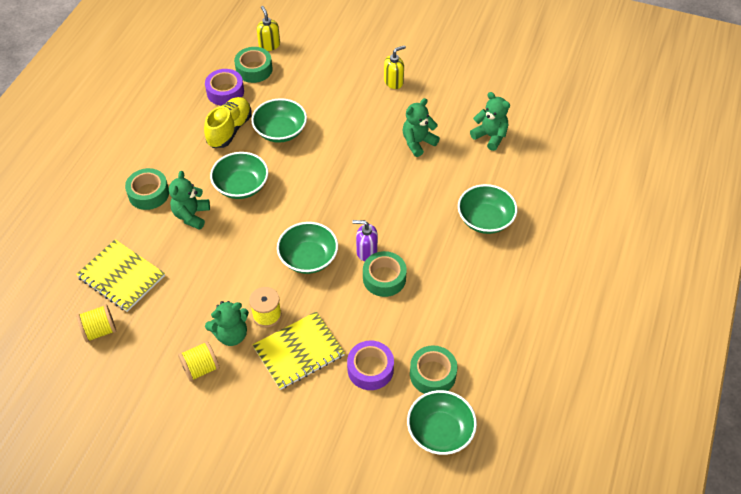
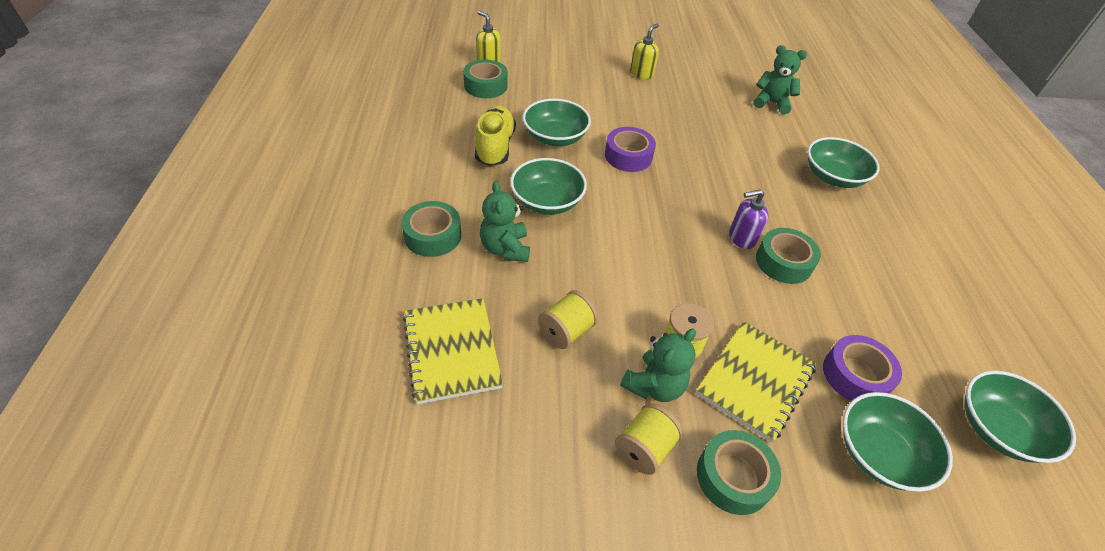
camera: 25 degrees left, 5 degrees down
yellow notebook [76,239,165,312] -> yellow notebook turned 60 degrees clockwise [403,298,503,404]
yellow spool [76,304,116,342] -> yellow spool moved to [538,290,598,349]
purple tape [205,69,244,106] -> purple tape moved to [605,127,656,172]
green bowl [277,222,338,274] -> green bowl moved to [843,392,953,492]
green teddy bear [402,98,440,157] -> none
green tape [410,345,457,394] -> green tape moved to [697,430,781,515]

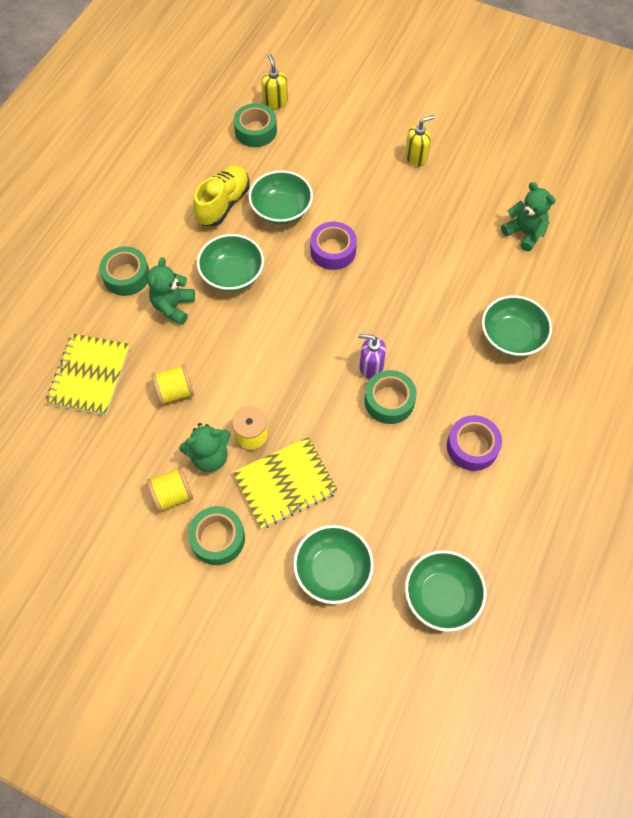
camera: 30 degrees right, 15 degrees up
purple tape [823,335,902,401] -> purple tape moved to [447,415,502,471]

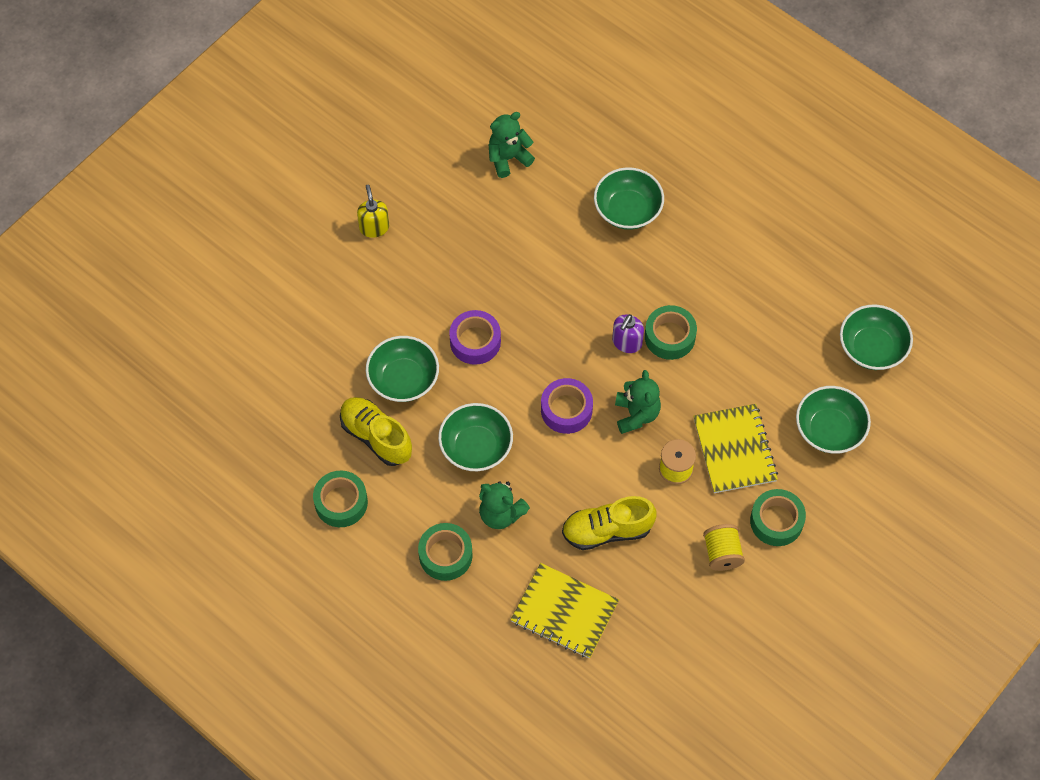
camera: 75 degrees left, 0 degrees up
yellow spool [152,364,194,405] -> yellow shoe [562,496,656,550]
green teddy bear [179,423,231,472] -> green teddy bear moved to [615,370,661,434]
green tape [233,103,277,147] -> green tape moved to [313,471,368,527]
yellow soap dispenser [261,54,288,109] -> none
purple tape [447,415,502,471] -> purple tape moved to [541,378,593,434]

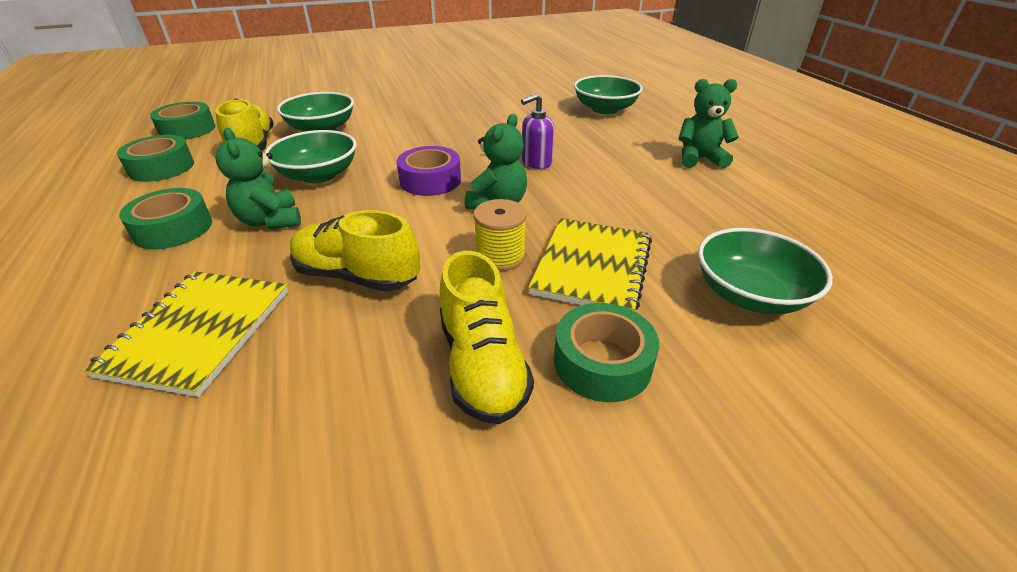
camera: 30 degrees right, 25 degrees down
yellow soap dispenser [357,185,389,238] -> none
purple tape [449,310,501,365] -> none
green teddy bear [488,112,535,178] -> green teddy bear moved to [678,79,739,168]
yellow notebook [511,563,619,659] -> yellow notebook turned 45 degrees clockwise [83,271,288,397]
green tape [645,305,697,360] -> green tape moved to [150,102,215,140]
yellow spool [703,524,745,571] -> yellow shoe [440,251,534,424]
green bowl [840,305,913,370] -> none

